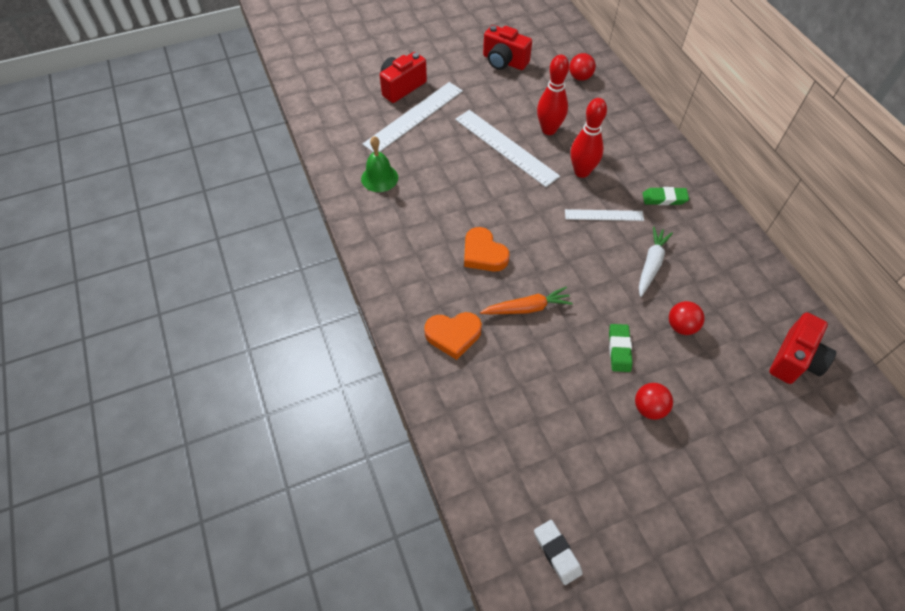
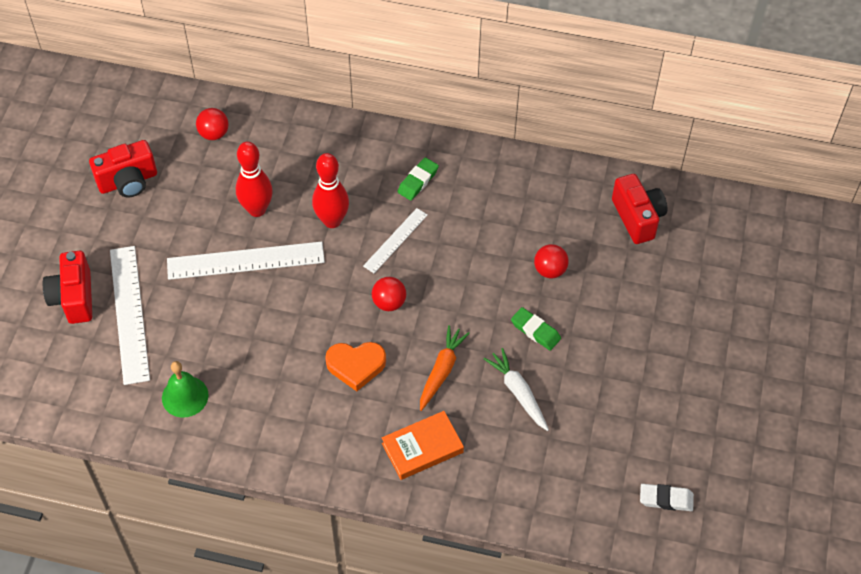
camera: 55 degrees left, 0 degrees up
orange heart [424,312,482,360] -> orange book [382,411,464,480]
red ball [635,383,673,420] -> red ball moved to [372,277,406,311]
white carrot [639,227,673,297] -> white carrot moved to [484,348,549,431]

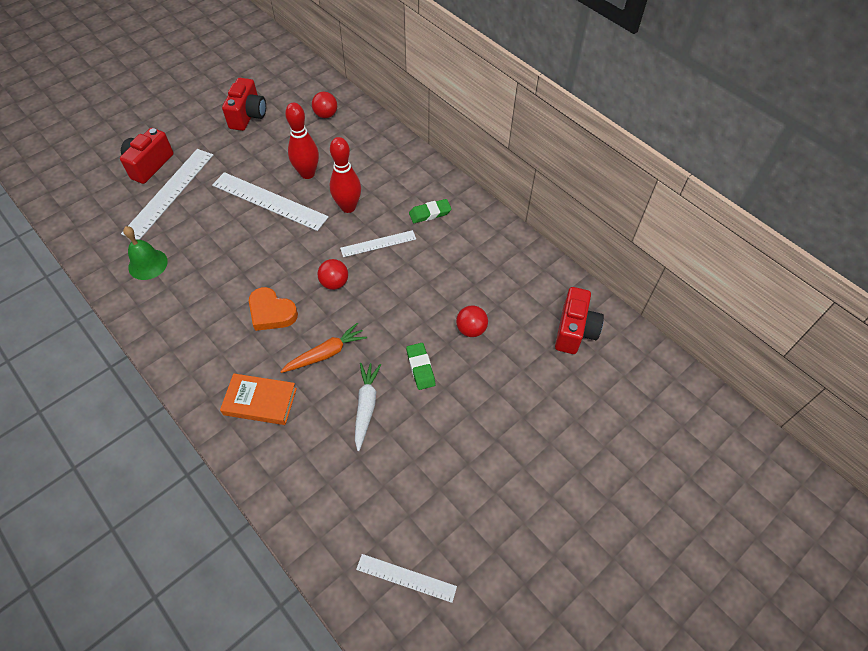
camera: 35 degrees right, 0 degrees up
red camera [89,140,157,198] -> red camera turned 90 degrees counterclockwise [222,78,266,131]
white eraser [640,484,694,511] -> white ruler [356,554,457,603]

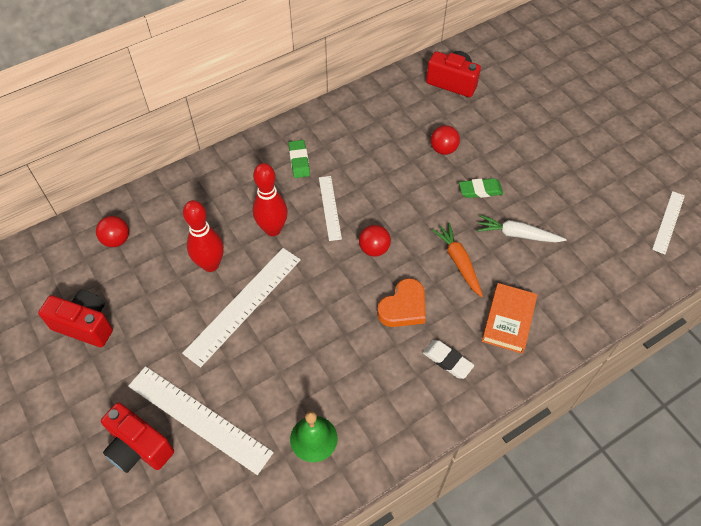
camera: 80 degrees left, 0 degrees up
none -> white eraser [423,340,474,379]

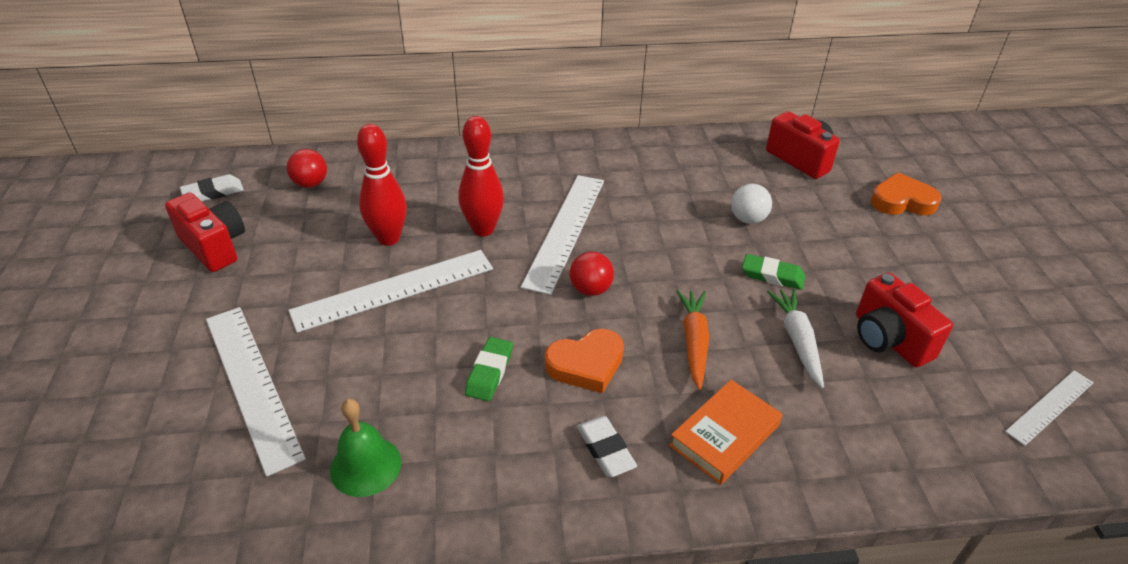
camera: 25 degrees right, 15 degrees down
red camera [101,402,174,473] -> red camera moved to [856,273,953,368]
green eraser [288,140,310,178] -> green eraser moved to [465,337,513,401]
white ruler [319,176,342,241] -> white ruler [521,175,604,295], size x1.75
red ball [431,125,460,155] -> white ball [731,184,772,224]
white carrot [477,215,567,243] -> white carrot turned 45 degrees clockwise [767,289,824,388]
none -> white eraser [180,174,244,202]
none -> orange heart [871,172,942,215]

